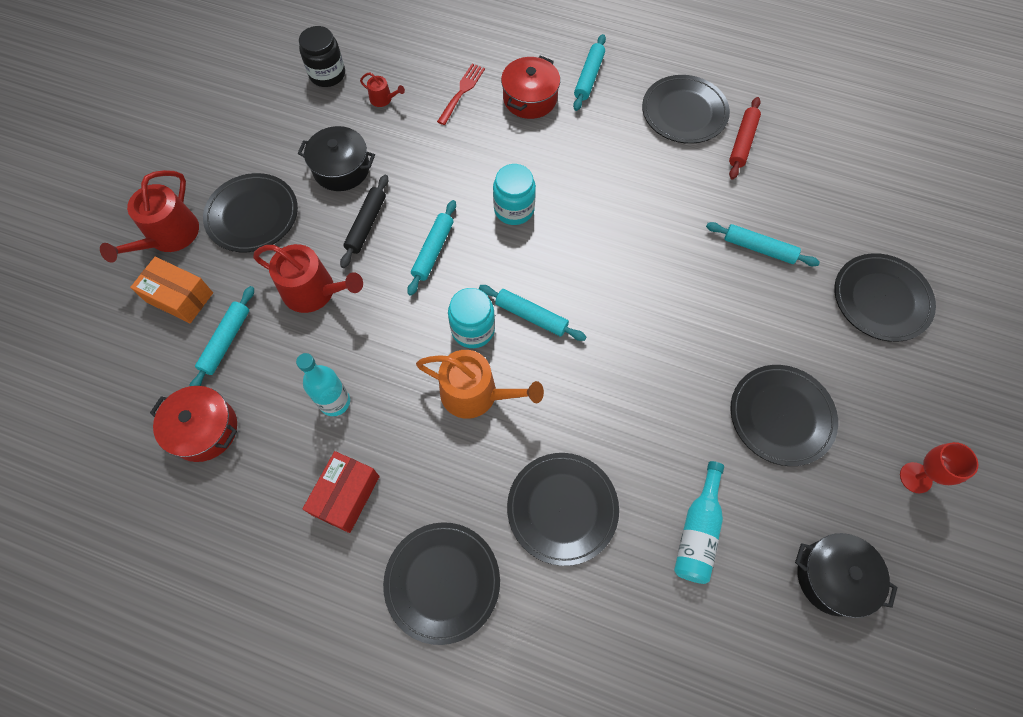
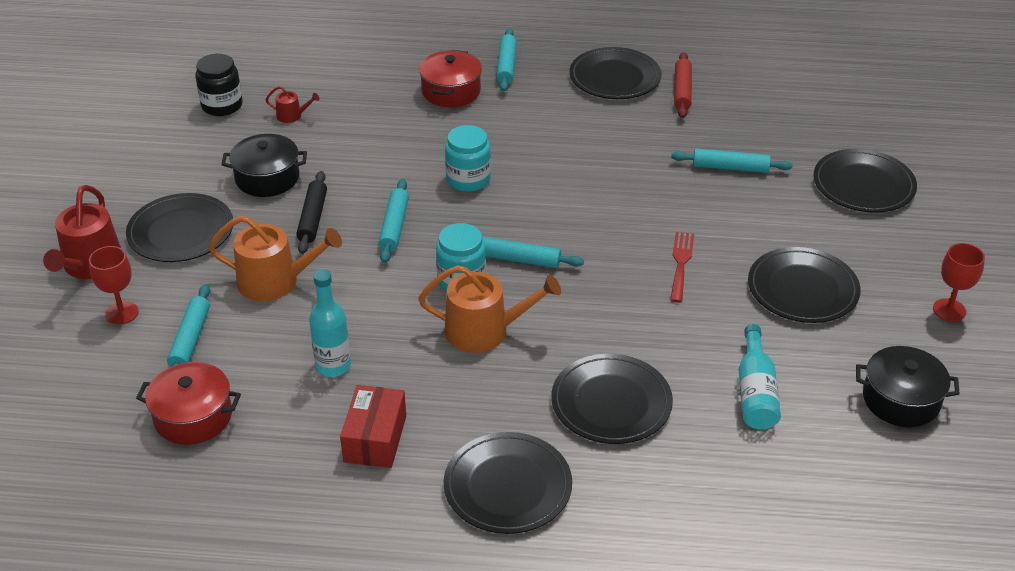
camera: 15 degrees left, 25 degrees down
orange box [130,257,213,323] -> red goblet [89,246,139,325]
red watering can [253,244,363,313] -> orange watering can [209,216,342,301]
red fork [437,64,485,125] -> red fork moved to [670,232,694,303]

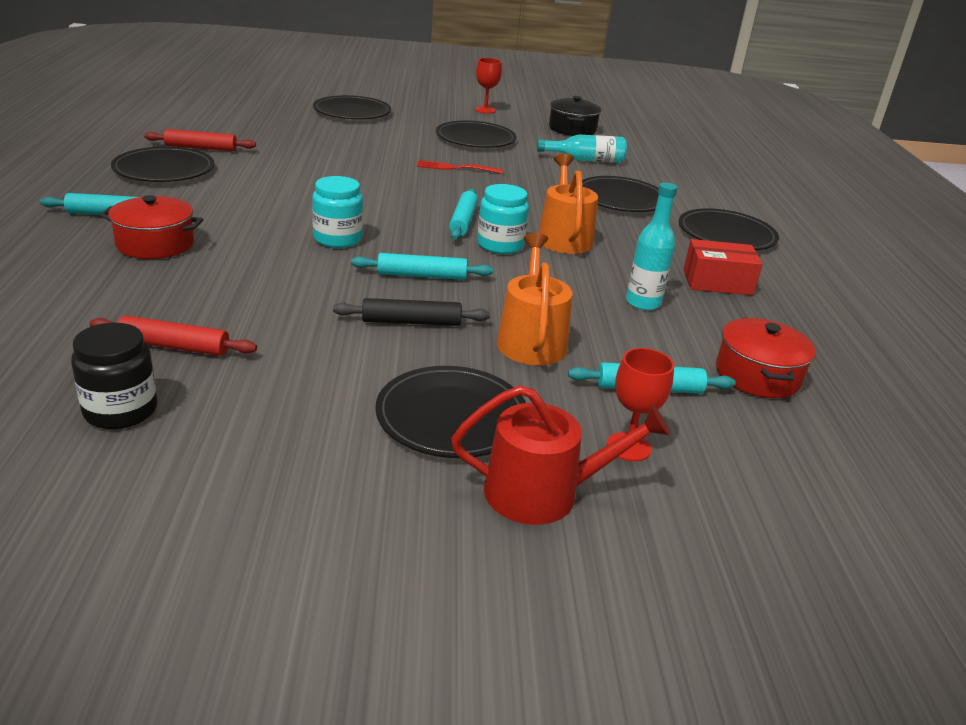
camera: 100 degrees left, 10 degrees down
black pot [221,134,307,197] -> none
red watering can [266,86,319,123] -> red rolling pin [90,315,257,356]
turquoise rolling pin [671,149,793,173] -> none

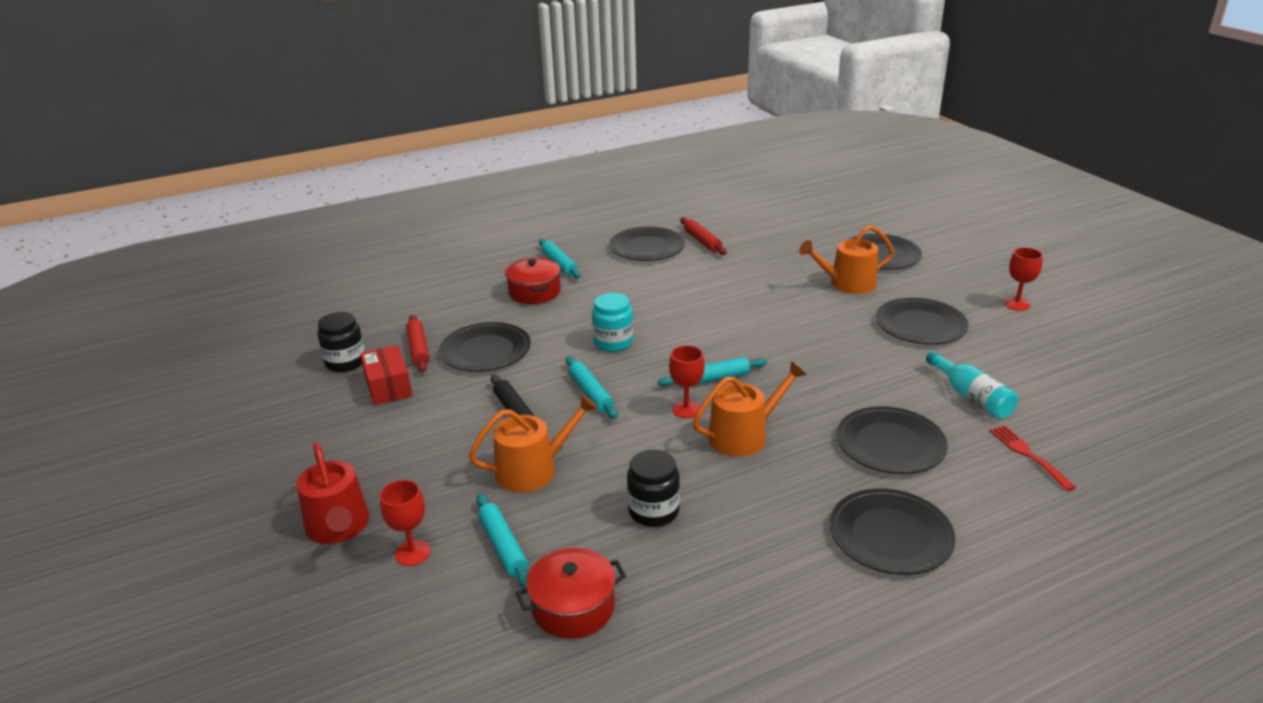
camera: 70 degrees right, 0 degrees up
black plate [375,366,526,458] -> black plate moved to [439,322,531,372]
red fork [417,160,503,174] -> red fork moved to [989,425,1076,491]
turquoise jar [477,184,529,254] -> red goblet [669,345,705,418]
black pot [549,96,601,136] -> none
turquoise bottle [626,182,677,310] -> black jar [627,449,680,527]
red box [683,239,763,295] -> red box moved to [360,345,413,406]
none -> orange watering can [799,225,894,294]

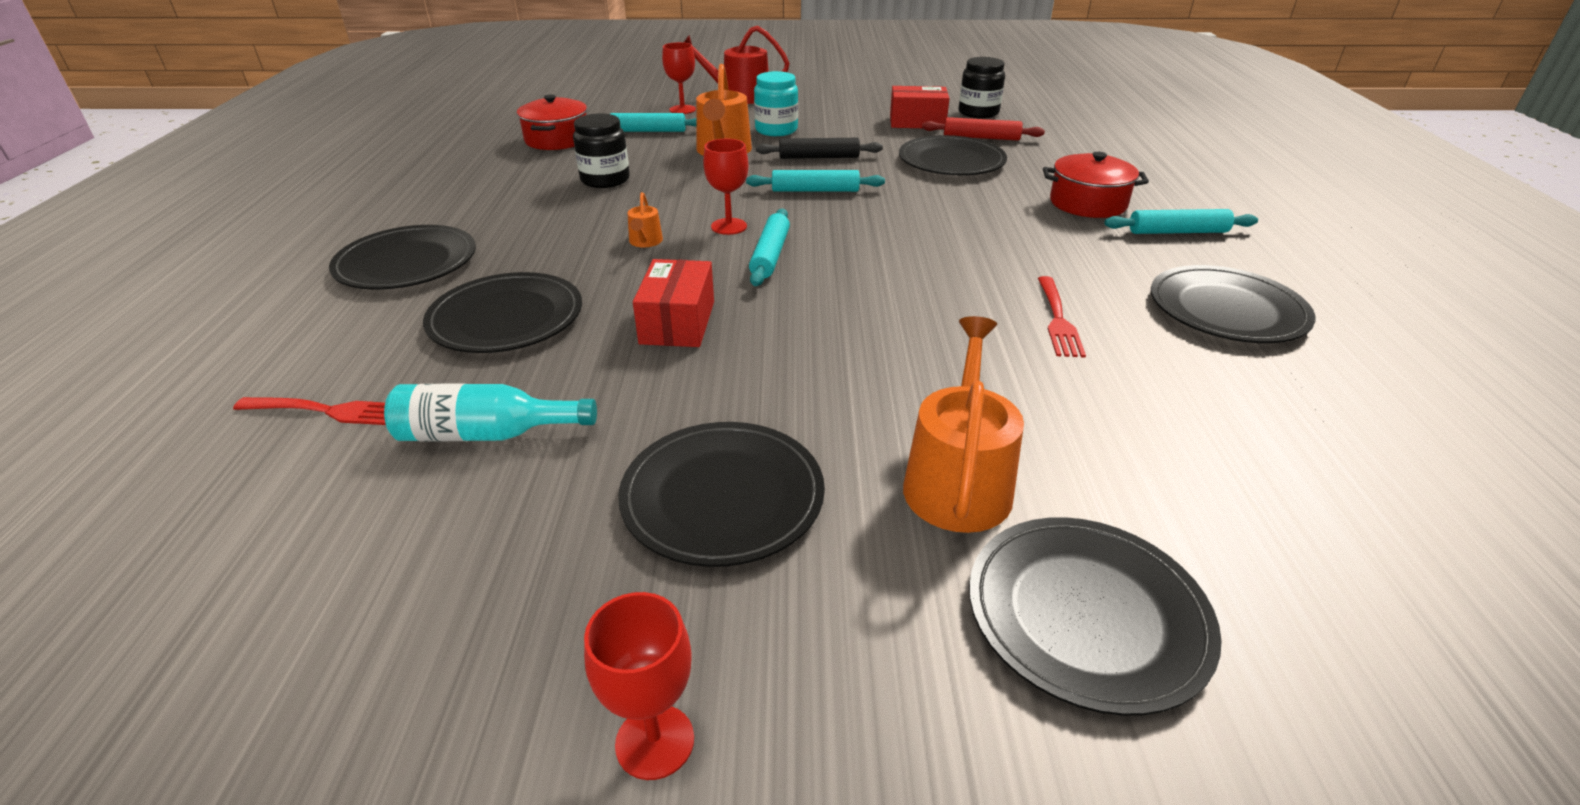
camera: 115 degrees right, 5 degrees up
turquoise jar [592,293,633,352] -> turquoise jar moved to [754,71,798,136]
red rolling pin [680,217,727,255] -> none
orange watering can [693,361,807,457] -> orange watering can [628,192,663,248], size x0.48
none -> red box [633,259,714,347]
none -> red fork [1038,276,1086,358]

